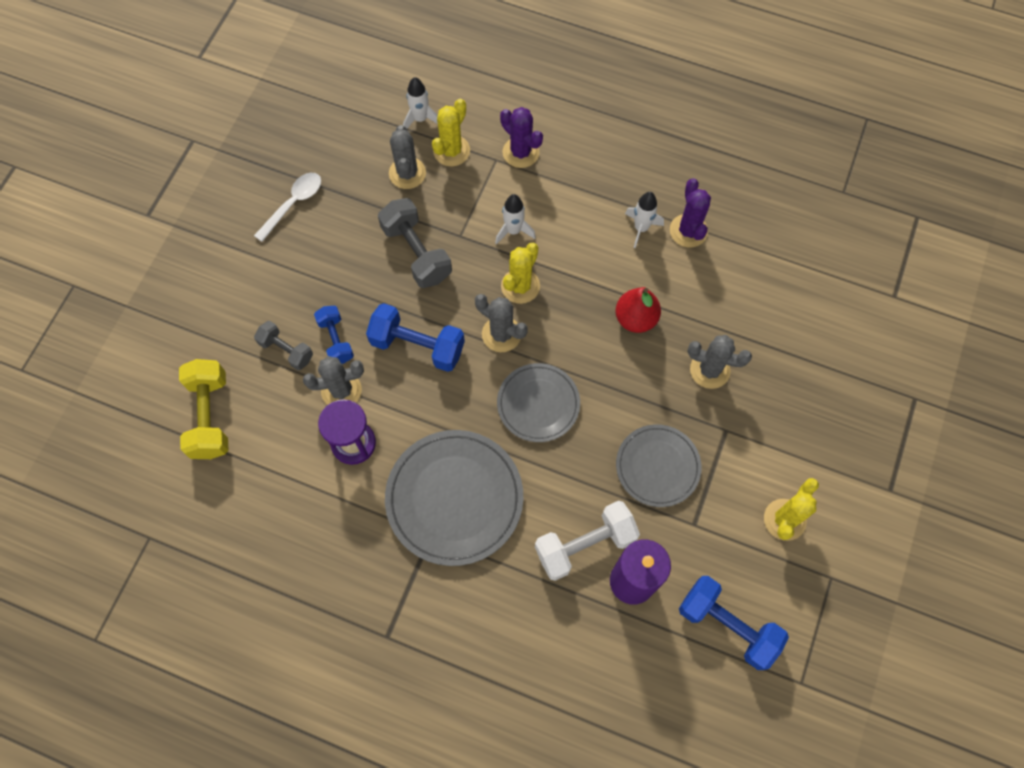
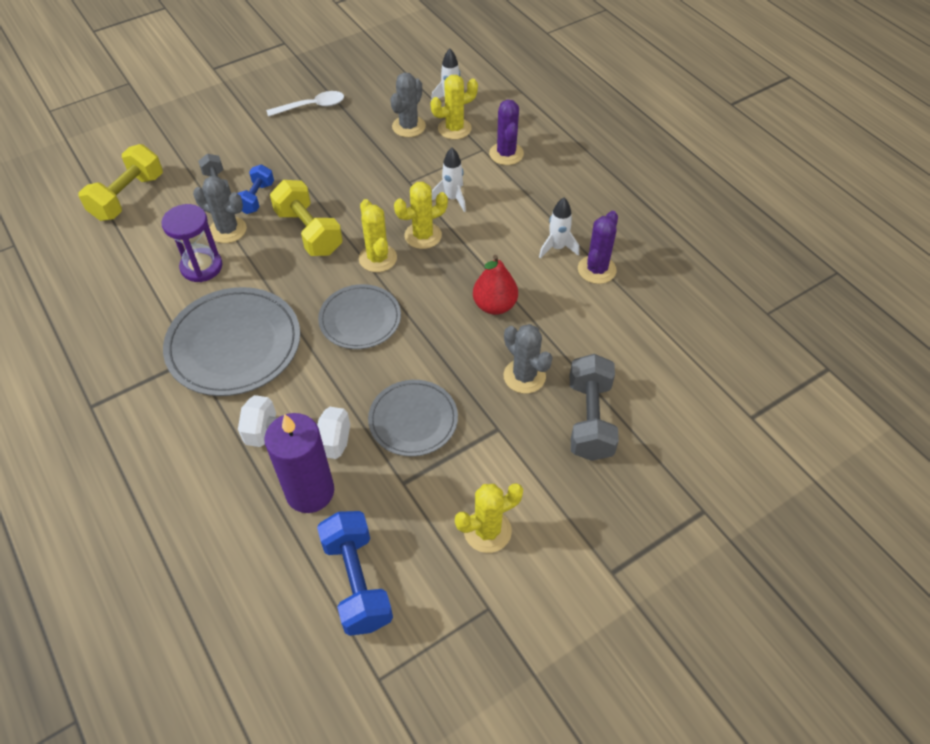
camera: 35 degrees right, 15 degrees down
blue dumbbell [366,303,465,372] -> yellow dumbbell [270,180,343,256]
grey dumbbell [378,198,452,288] -> grey dumbbell moved to [570,354,619,461]
grey cactus [475,294,528,352] -> yellow cactus [359,199,397,272]

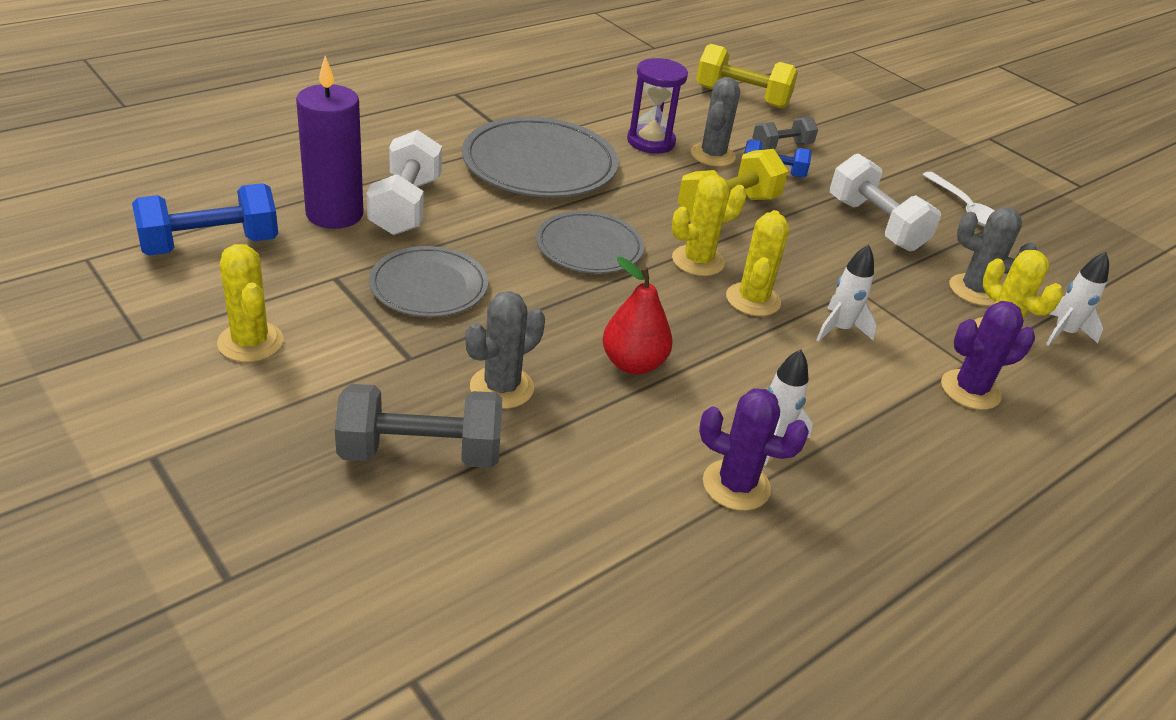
camera: 80 degrees right, 15 degrees down
yellow cactus [394,182,448,249] -> yellow cactus turned 45 degrees clockwise [726,210,789,316]
none -> white dumbbell [830,154,941,251]

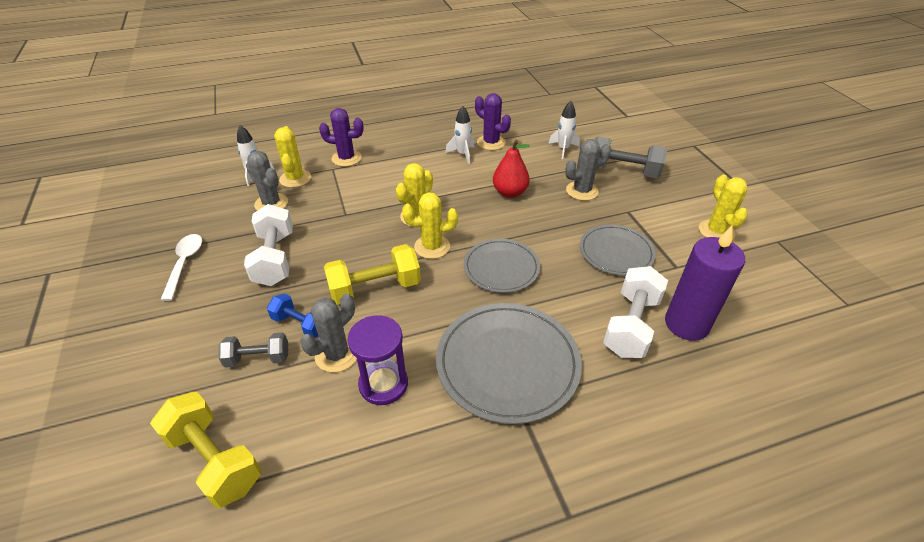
camera: 155 degrees left, 5 degrees up
blue dumbbell [132,184,278,256] -> none
white rocket [817,245,877,342] -> white rocket moved to [548,101,580,159]

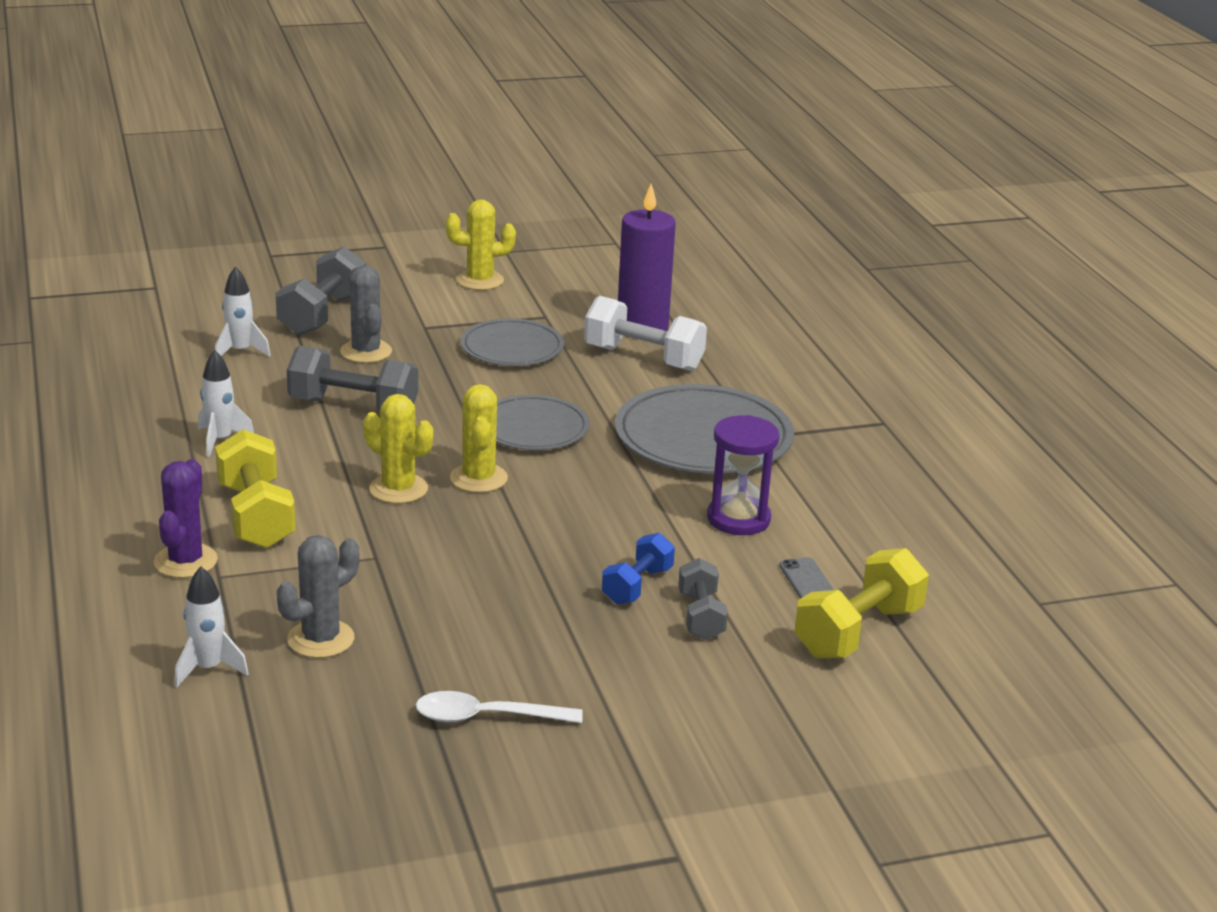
camera: 90 degrees left, 15 degrees down
white dumbbell [244,204,293,286] -> none
yellow cactus [274,126,311,188] -> none
grey cactus [300,294,357,372] -> none
yellow dumbbell [324,244,421,305] -> yellow dumbbell moved to [215,429,296,548]
purple cactus [475,93,511,150] -> none
red pear [493,140,530,198] -> grey dumbbell [287,346,418,411]
none -> grey phone [780,557,834,599]

